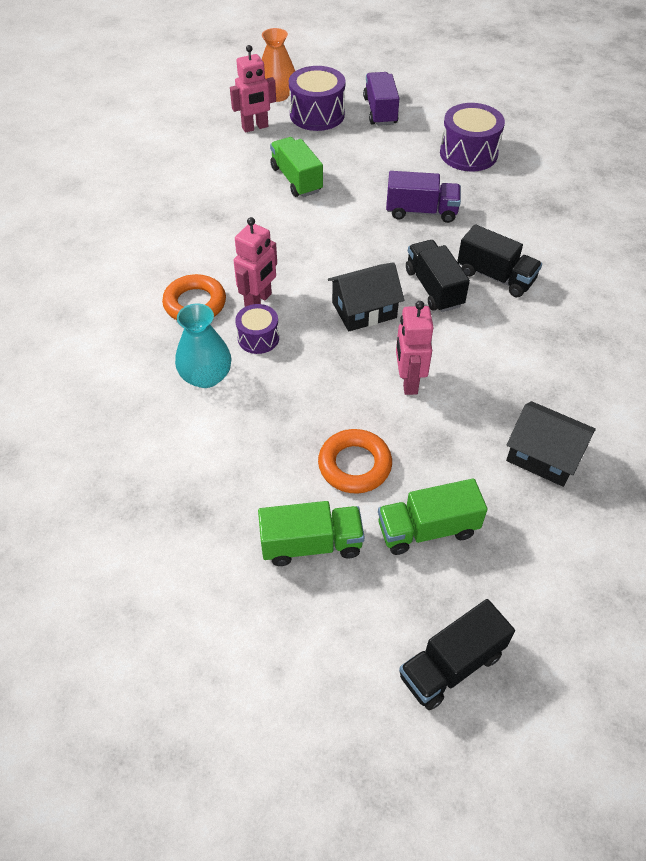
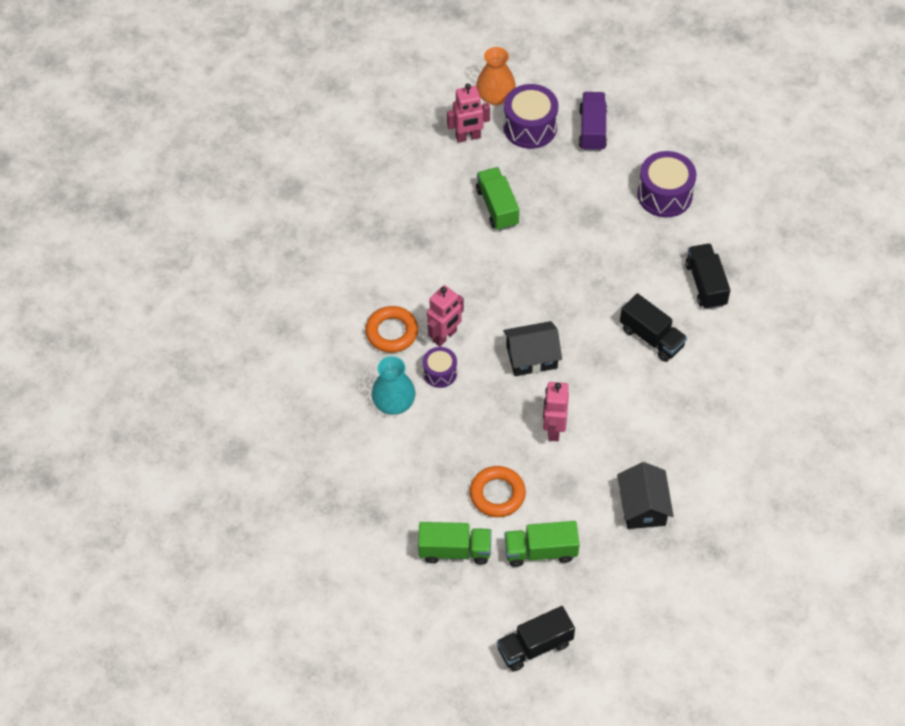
camera: 10 degrees right, 5 degrees up
purple truck [386,171,461,223] -> none
black truck [406,240,470,312] -> black truck moved to [685,244,730,310]
black house [506,401,596,487] -> black house turned 45 degrees clockwise [617,462,674,529]

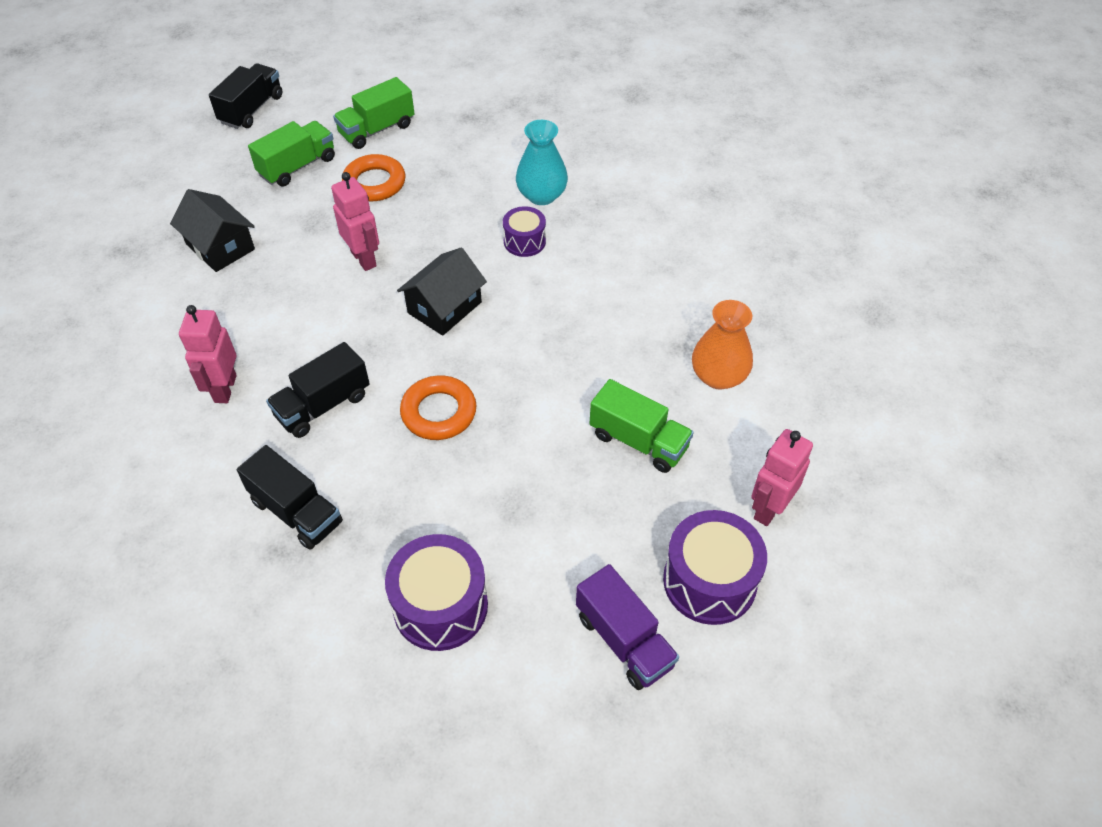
camera: 140 degrees right, 5 degrees down
orange ring [365,306,418,353] -> orange ring moved to [400,375,476,440]
pink robot [427,285,464,347] -> pink robot moved to [179,305,237,403]
orange vase [476,47,516,105] -> orange vase moved to [692,300,753,389]
black truck [620,293,687,362] -> black truck turned 45 degrees counterclockwise [266,342,370,438]

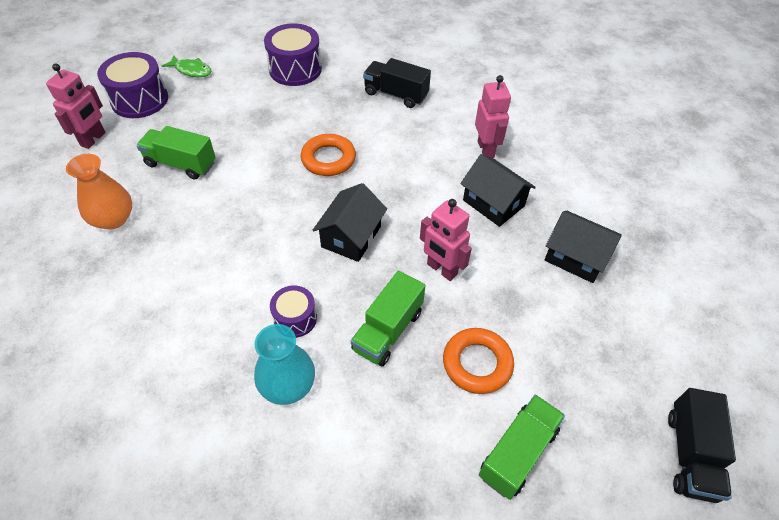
camera: 165 degrees right, 0 degrees up
green truck [248,121,335,186] -> green truck moved to [351,271,425,366]
black truck [266,342,370,438] -> none
purple truck [576,564,679,690] -> green fish [162,55,212,77]
none -> black house [460,154,536,227]

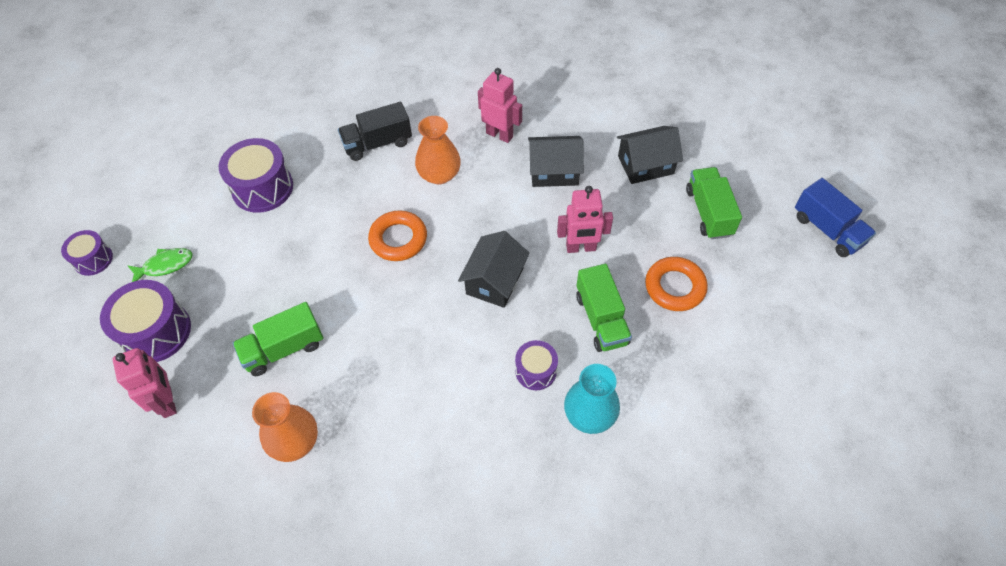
camera: 45 degrees left, 5 degrees up
black house [313,183,387,262] -> black house turned 45 degrees clockwise [458,231,530,308]
green truck [479,395,565,500] -> green truck moved to [686,167,742,239]
black truck [668,388,736,503] -> blue truck [795,178,876,257]
none -> purple drum [61,230,113,276]
none -> orange vase [415,116,461,185]

